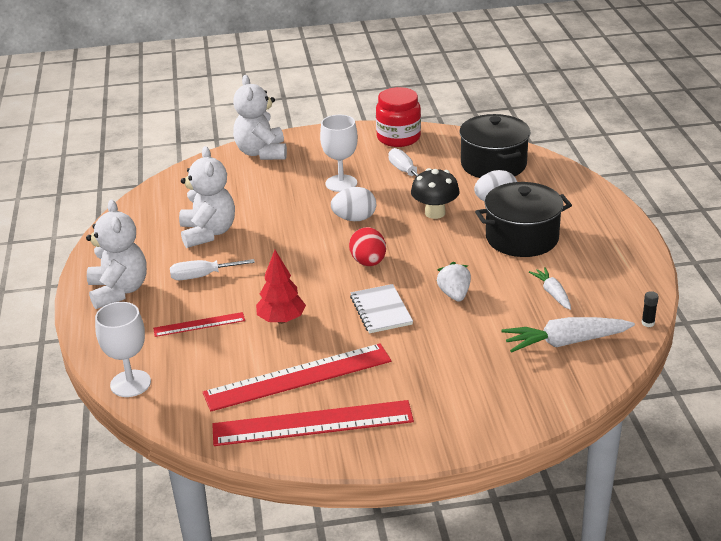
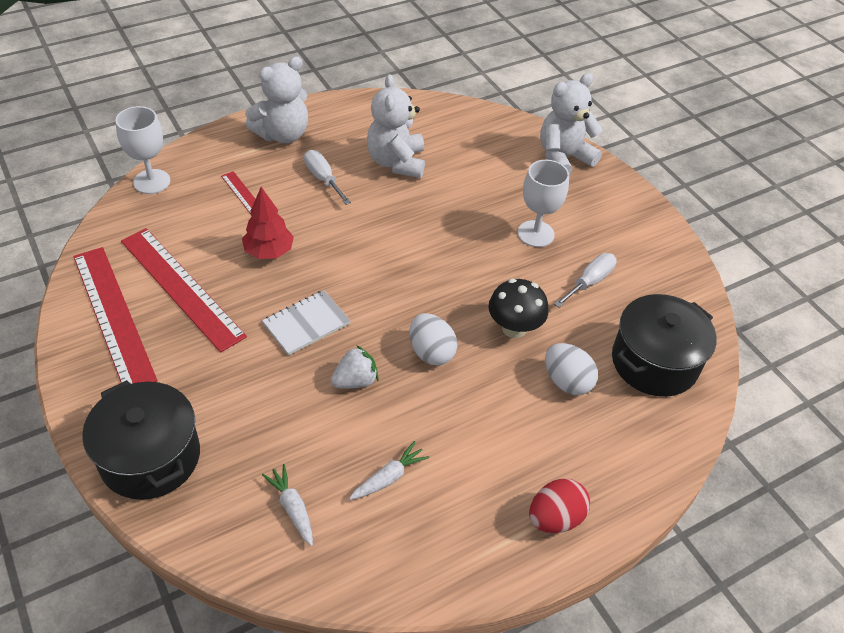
camera: 65 degrees right, 15 degrees up
white teddy bear [179,146,235,248] -> white teddy bear turned 120 degrees clockwise [367,74,425,178]
white egg [331,187,376,221] -> white egg moved to [410,313,457,365]
red egg [349,227,386,266] -> red egg moved to [529,478,590,533]
red jar [376,87,421,147] -> none
black pot [475,182,572,257] -> black pot moved to [82,380,200,500]
white carrot [502,317,635,353] -> white carrot [262,464,313,546], size x0.58
black glue stick [641,291,659,327] -> none

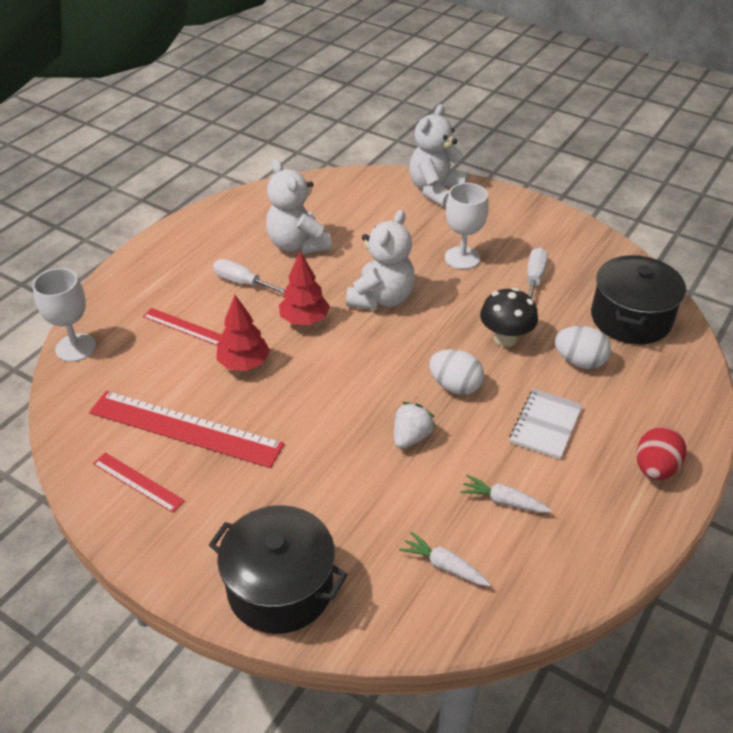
camera: 25 degrees left, 5 degrees down
red ruler [73,247,158,384] -> red ruler [93,453,185,513], size x0.51
white teddy bear [245,56,308,143] -> white teddy bear moved to [346,210,415,310]
white notebook [262,290,351,356] -> white notebook moved to [509,389,582,460]
white carrot [349,441,430,500] -> white carrot turned 90 degrees counterclockwise [460,475,552,513]
none -> red tree [279,251,330,325]

